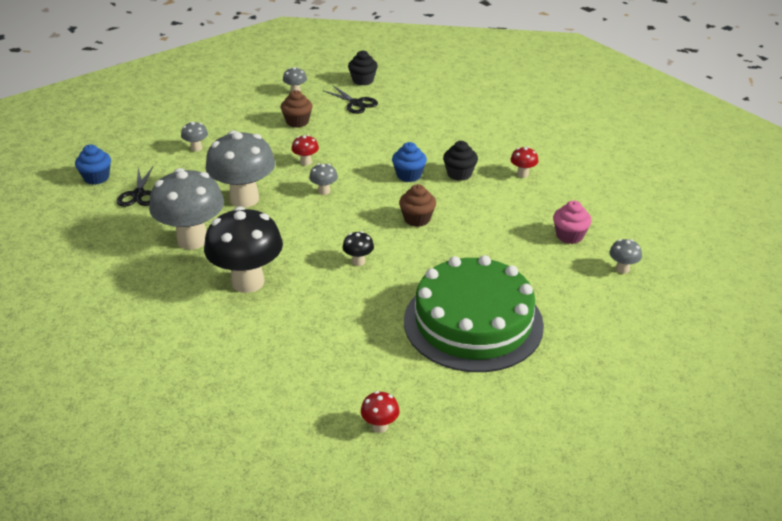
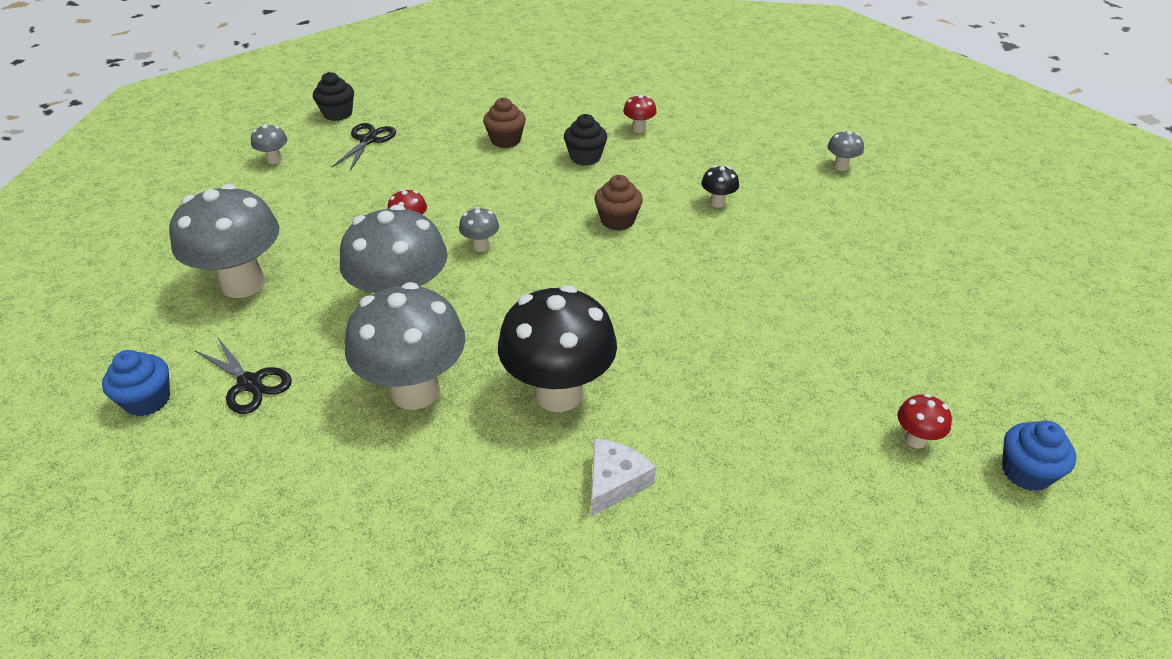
camera: 45 degrees left, 5 degrees up
grey mushroom [181,122,208,152] -> grey mushroom [169,184,280,298], size x2.36
brown cupcake [281,90,312,128] -> brown cupcake moved to [483,98,526,148]
black scissors [323,86,378,114] -> black scissors turned 75 degrees counterclockwise [332,123,396,171]
black mushroom [342,231,374,266] -> black mushroom moved to [701,165,739,208]
blue cupcake [392,142,427,182] -> blue cupcake moved to [1002,421,1076,491]
green cake [404,255,544,372] -> none
pink cupcake [553,201,592,244] -> none
none -> white cheese [591,439,656,516]

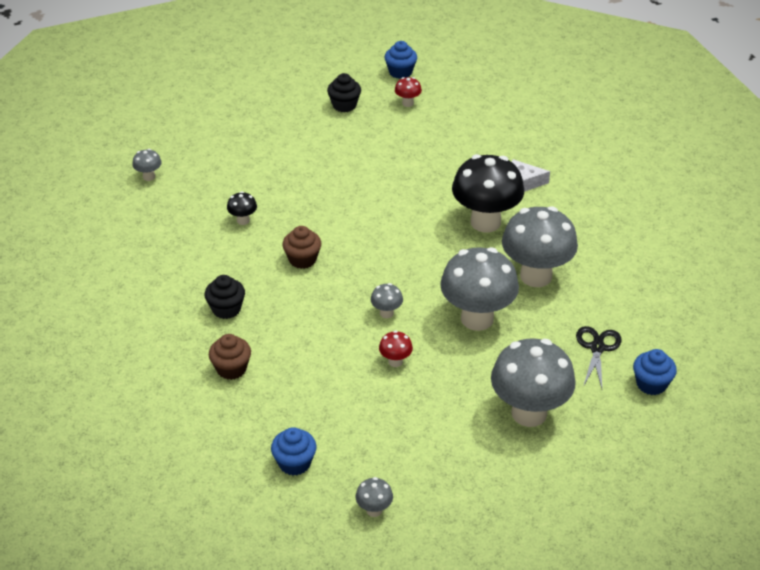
camera: 120 degrees left, 0 degrees up
black cupcake [313,72,354,121] -> black cupcake moved to [327,73,361,112]
black scissors [332,123,396,171] -> blue cupcake [271,427,317,476]
red mushroom [623,95,657,133] -> none

